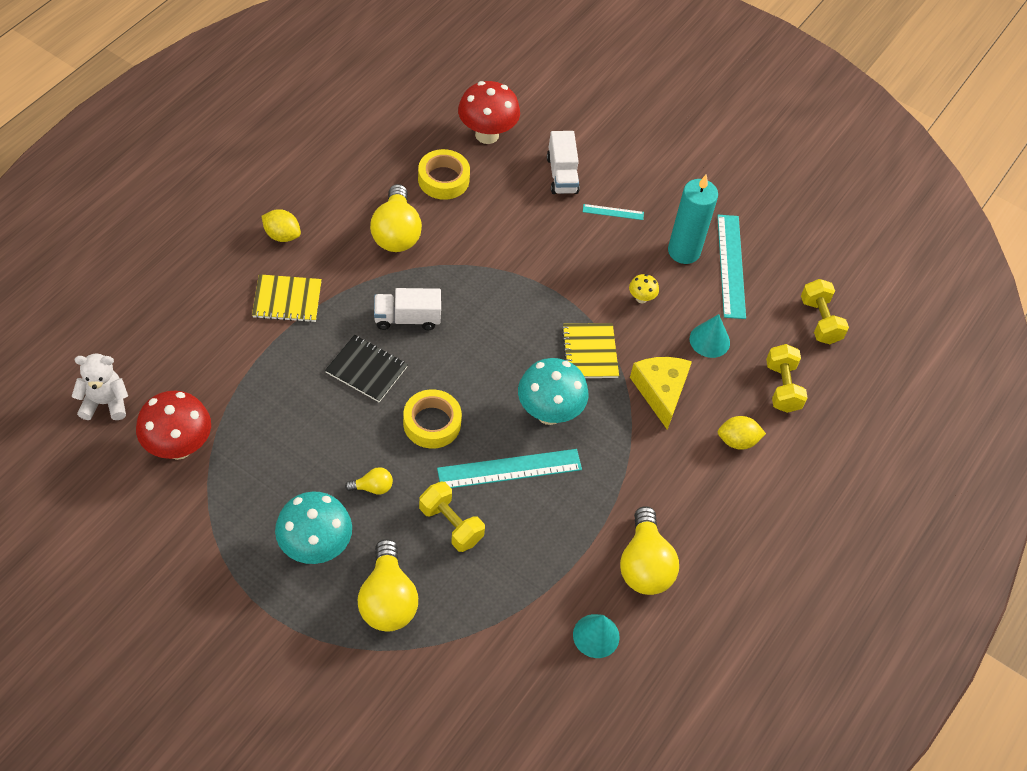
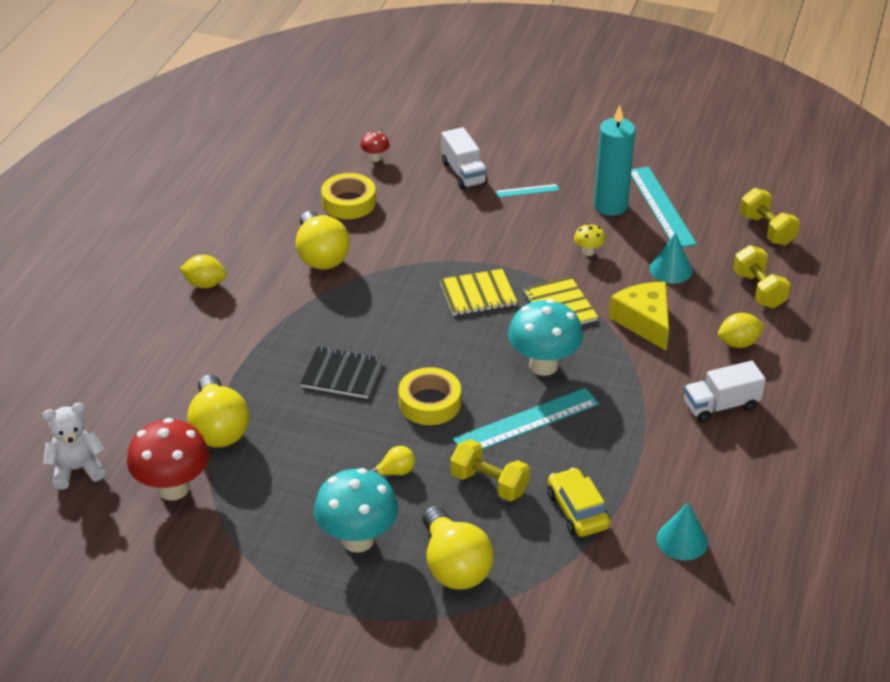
camera: 10 degrees left, 15 degrees down
yellow notebook [252,274,322,323] -> yellow notebook moved to [439,269,517,316]
white truck [374,288,441,330] -> white truck moved to [684,361,766,423]
red mushroom [458,81,520,144] -> red mushroom [360,132,390,162], size x0.46
yellow light bulb [620,506,679,595] -> yellow light bulb moved to [187,375,249,448]
none -> yellow car [547,468,610,537]

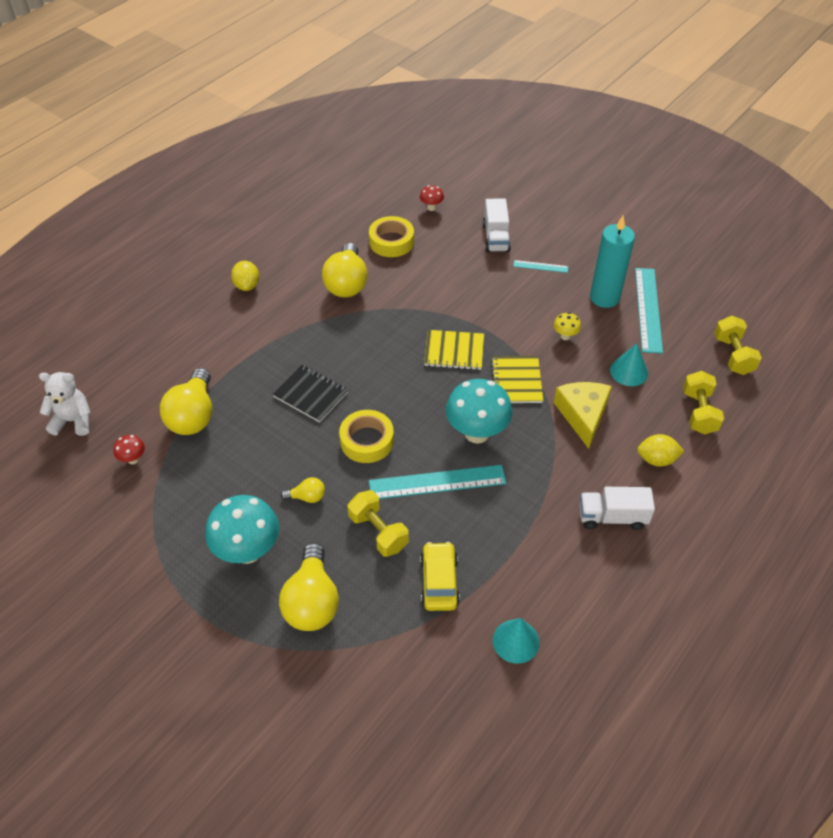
camera: 20 degrees right, 10 degrees up
red mushroom [127,418,209,501] -> red mushroom [114,435,145,464], size x0.46
yellow lemon [180,255,226,288] -> yellow lemon turned 45 degrees clockwise [231,261,259,291]

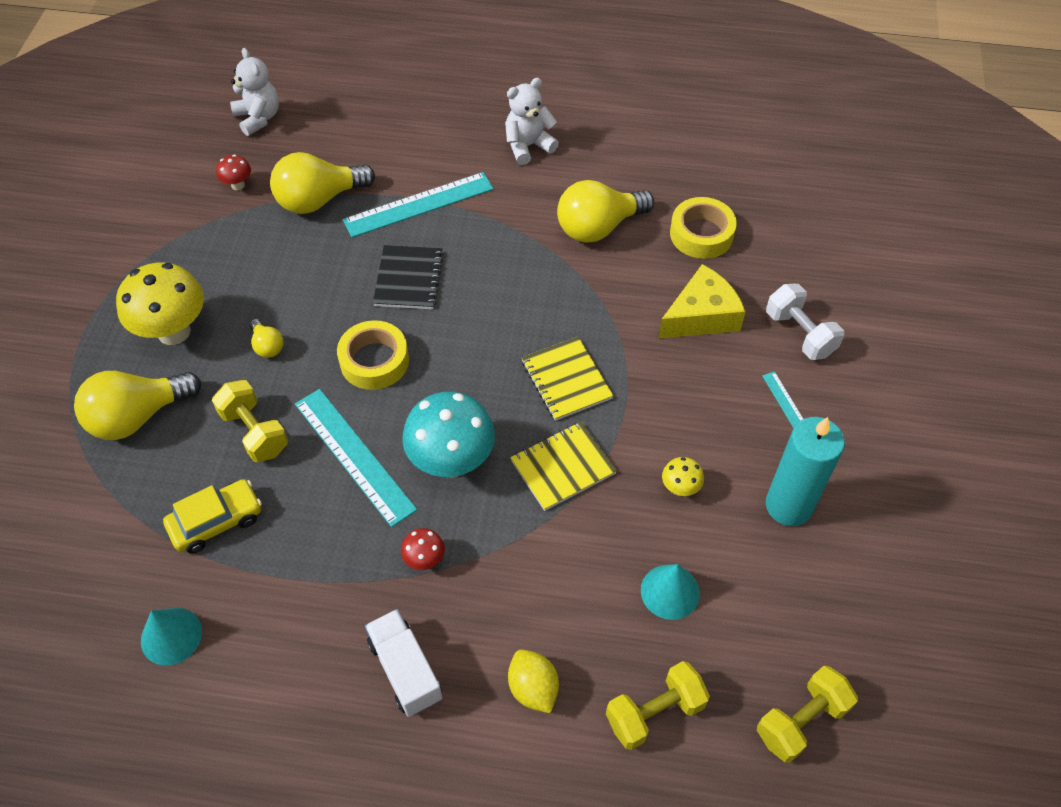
camera: 60 degrees right, 5 degrees up
turquoise mushroom [205,495,279,564] -> yellow mushroom [116,263,204,345]
yellow lemon [231,261,259,291] -> white teddy bear [505,78,559,165]
yellow dumbbell [347,490,409,557] -> yellow dumbbell turned 60 degrees counterclockwise [212,380,288,462]
red mushroom [420,185,444,211] -> red mushroom moved to [401,528,445,570]
white truck [483,198,511,253] -> white dumbbell [766,284,844,360]
yellow cheese [554,382,612,449] -> yellow cheese moved to [658,264,746,339]
turquoise ruler [635,268,663,354] -> turquoise ruler moved to [343,172,494,238]

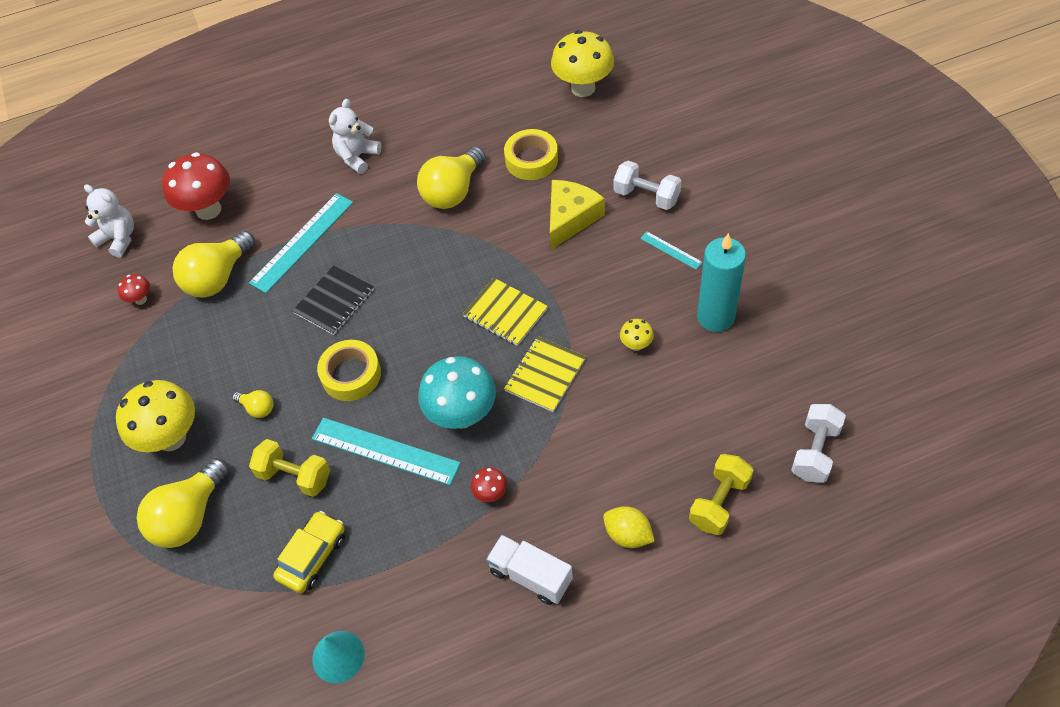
camera: 25 degrees left, 0 degrees up
black notebook [373,245,444,309] -> black notebook turned 60 degrees clockwise [292,265,374,335]
turquoise cone [641,564,700,620] -> none
yellow dumbbell [757,666,858,763] -> white dumbbell [791,404,846,483]
none -> red mushroom [162,152,230,220]
none -> yellow mushroom [551,30,614,97]

